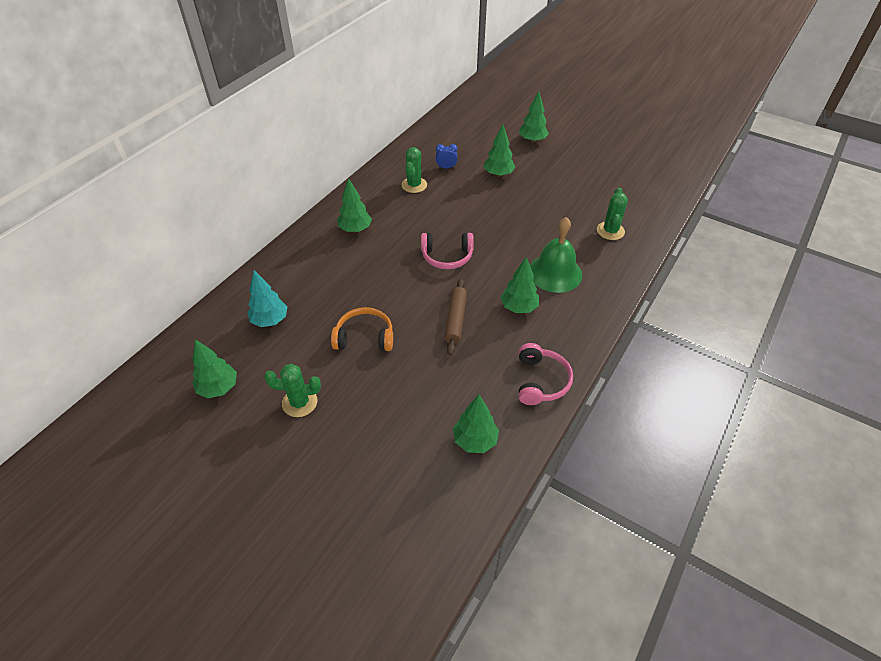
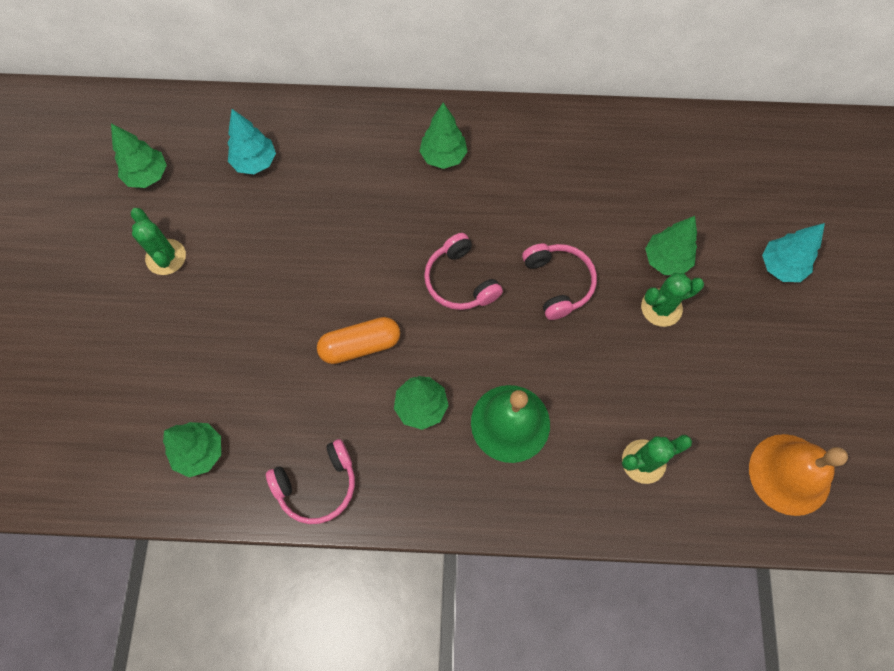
camera: 60 degrees right, 20 degrees up
orange headphones [331,307,393,351] -> none
green cactus [402,147,427,193] -> green cactus moved to [641,273,704,327]
blue clock [436,144,458,169] -> none
brown rolling pin [445,278,467,355] -> orange capsule [317,317,400,364]
green tree [519,91,549,143] -> turquoise tree [762,223,825,282]
none -> pink headphones [522,243,597,320]
none -> orange bell [749,434,848,516]

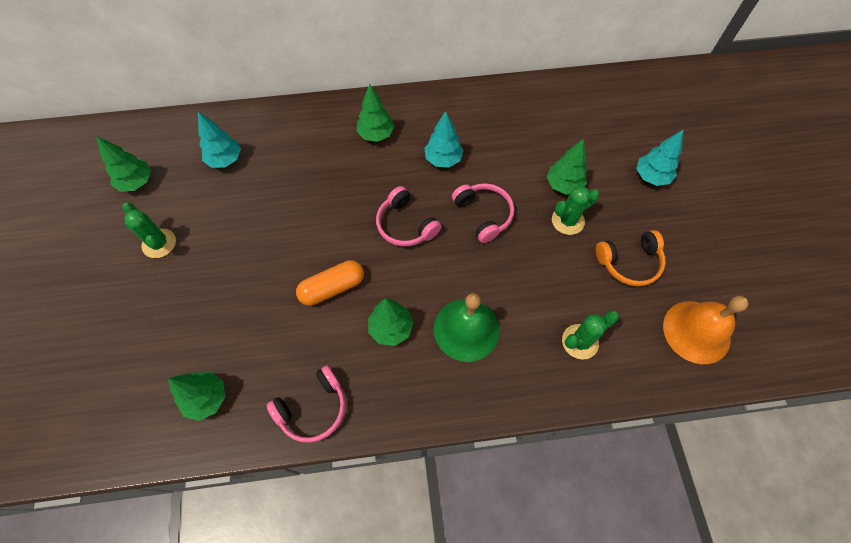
camera: 10 degrees left, 5 degrees down
none -> turquoise tree [425,111,464,168]
none -> orange headphones [596,230,666,287]

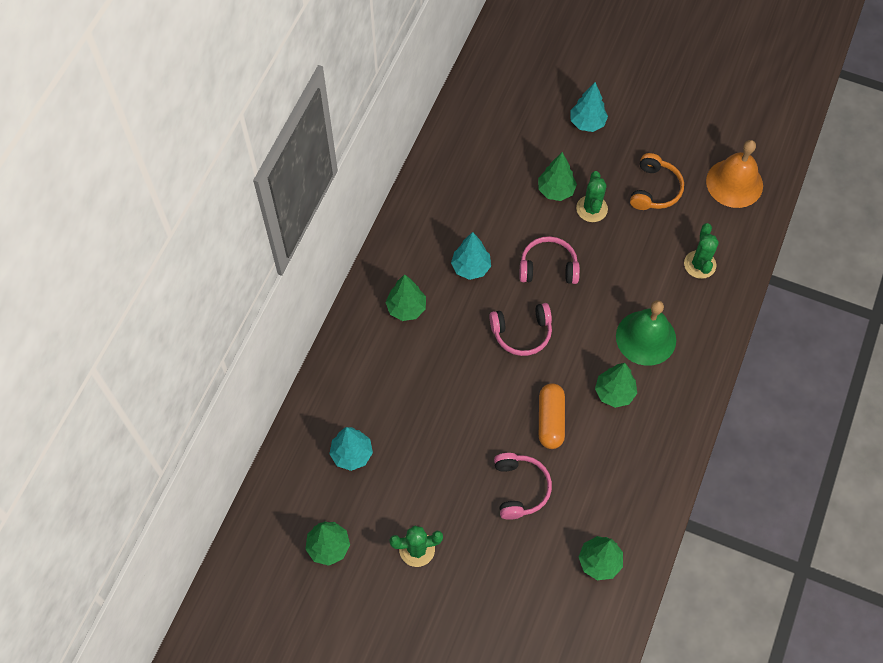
camera: 60 degrees left, 0 degrees up
pink headphones [267,366,345,443] -> pink headphones moved to [494,453,552,520]

